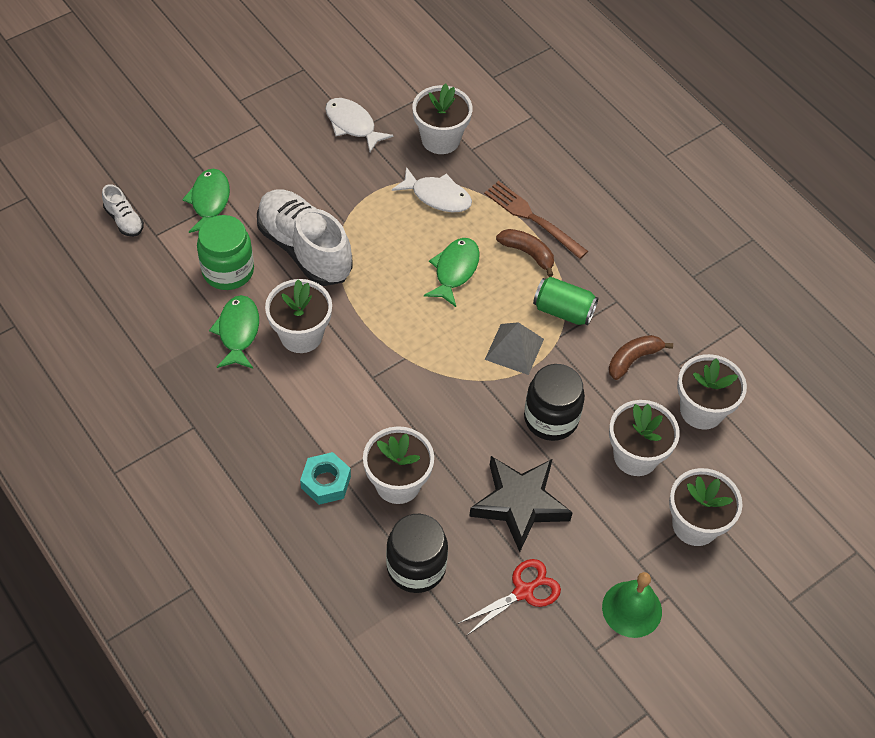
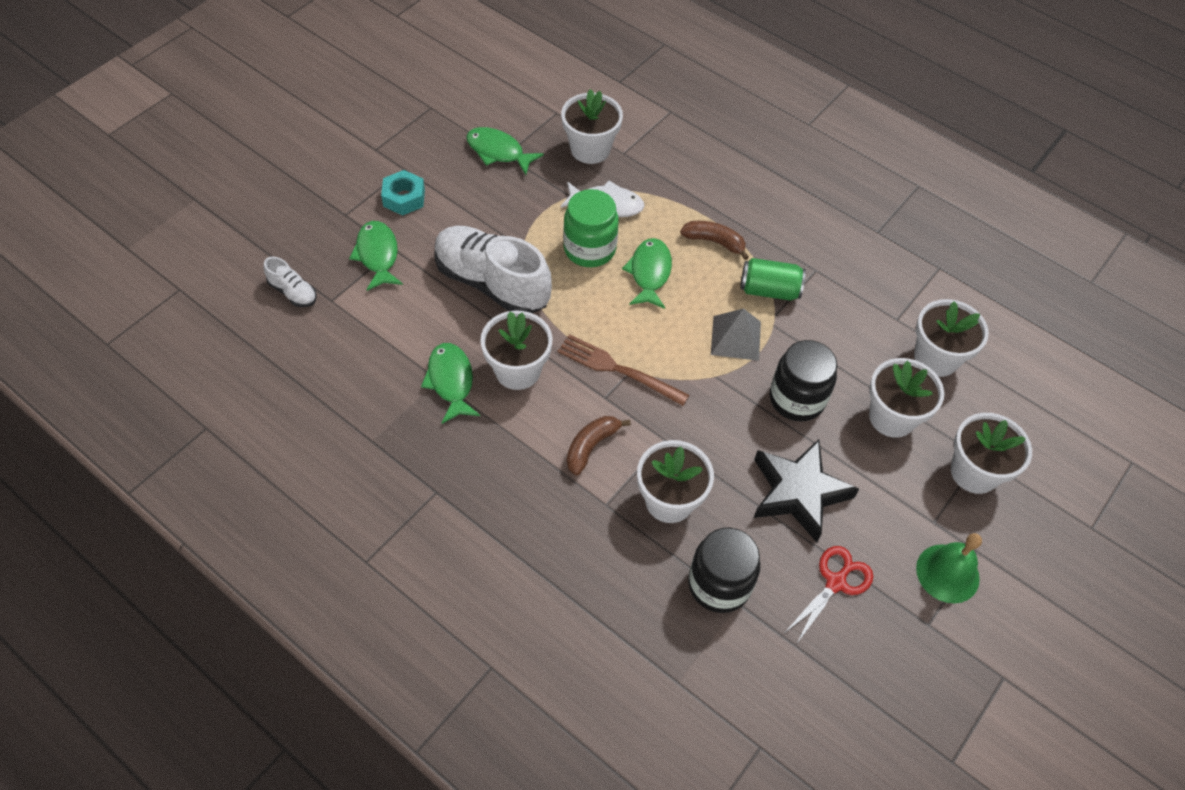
camera: 15 degrees left, 0 degrees up
green jar [197,215,254,290] -> green jar moved to [563,189,619,267]
turquoise nut [300,452,351,505] -> turquoise nut moved to [381,170,425,216]
white fish [325,98,393,152] -> green fish [466,127,544,175]
brown fork [484,181,588,259] -> brown fork moved to [557,334,689,406]
brown banana [609,335,673,380] -> brown banana moved to [567,416,631,475]

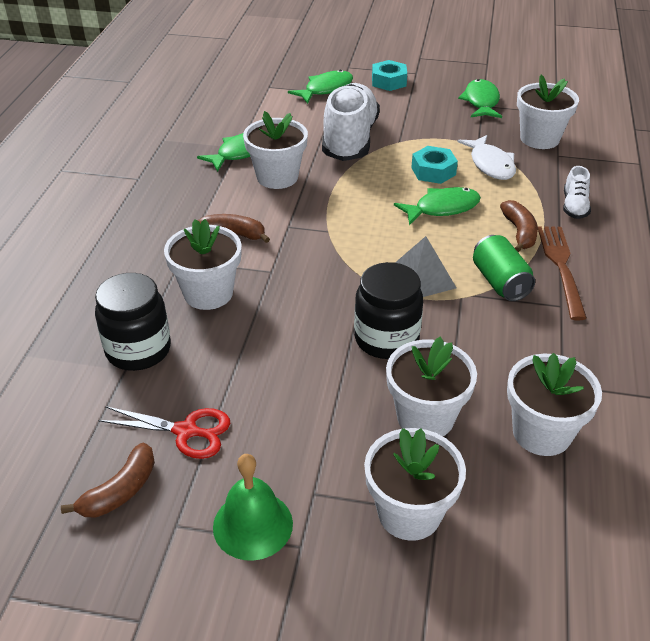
camera: 65 degrees right, 15 degrees down
white shoe [263,257,317,307] -> white shoe moved to [563,166,591,219]
brown fork [557,334,689,406] -> brown fork moved to [538,226,587,320]
green jar [563,189,619,267] -> turquoise nut [411,146,458,184]
black star [754,439,859,542] -> none
none -> brown banana [61,443,155,517]

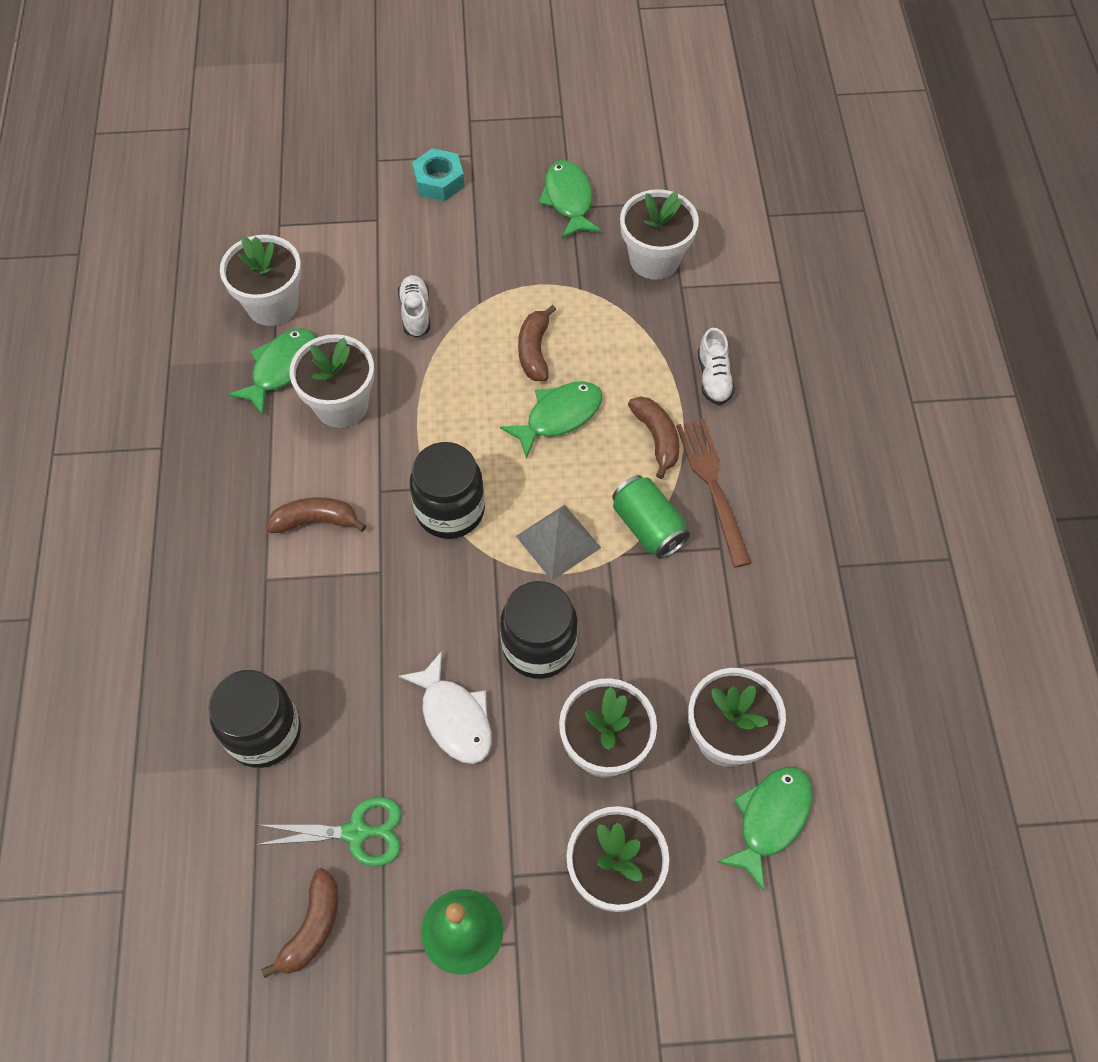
camera: 15 degrees left, 20 degrees up
red scissors [98,406,230,459] -> green scissors [256,797,401,866]
white flower pot [164,219,242,310] -> white flower pot moved to [220,235,302,326]
green fish [288,70,353,104] -> green fish moved to [717,767,813,892]
white shoe [322,83,380,161] -> white shoe [398,275,430,337], size x0.45
turquoise nut [411,146,458,184] -> brown banana [518,305,556,381]
white fish [458,135,516,180] -> white fish moved to [399,651,492,764]
none -> black jar [410,442,485,539]

